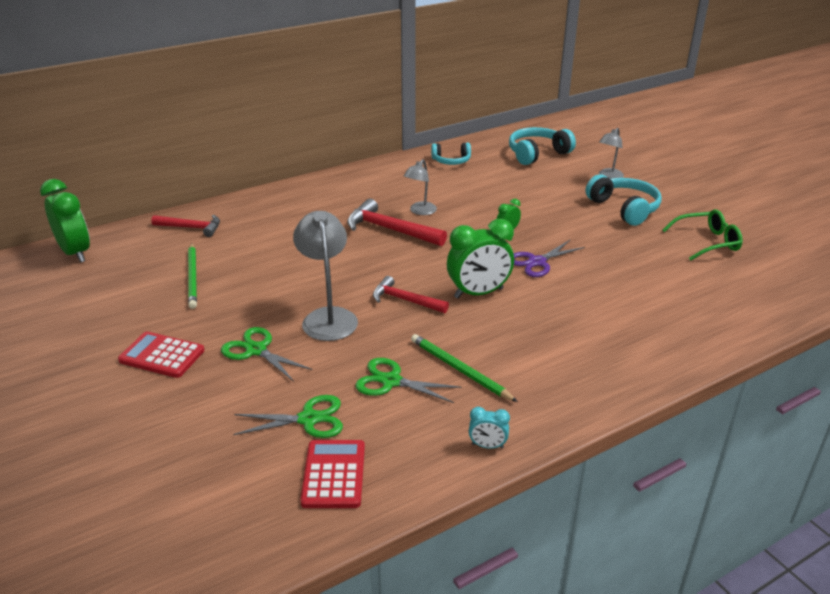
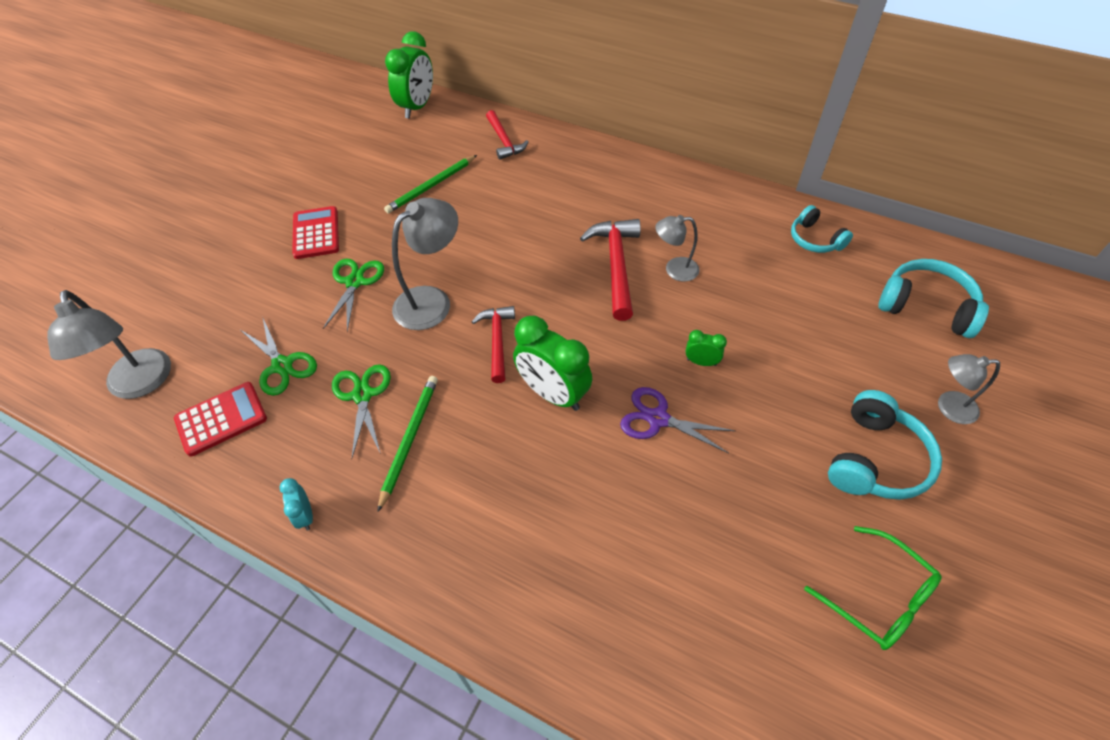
camera: 60 degrees right, 20 degrees up
none -> grey lamp [47,290,171,399]

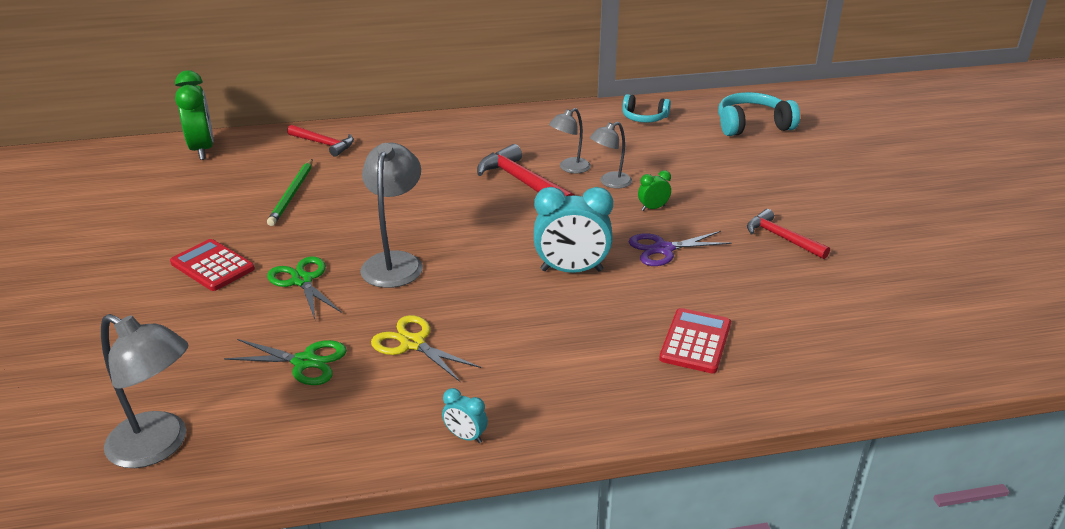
camera: 40 degrees left, 20 degrees down
red calculator [174,382,267,457] -> red calculator moved to [659,308,731,373]
green scissors [332,364,391,458] -> yellow scissors [371,315,481,382]
green pencil [378,376,438,512] -> none
red hammer [472,306,515,383] -> red hammer moved to [747,209,830,259]
green clock [513,315,592,411] -> turquoise clock [534,187,613,273]
green glasses [804,526,942,650] -> none
turquoise headphones [828,390,942,500] -> none
grey lamp [938,354,1000,424] -> grey lamp moved to [590,122,632,189]

